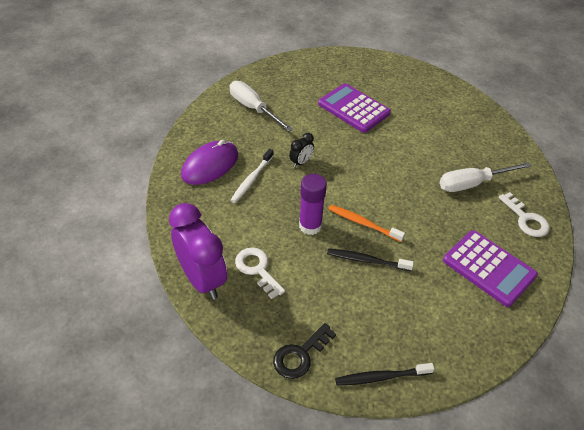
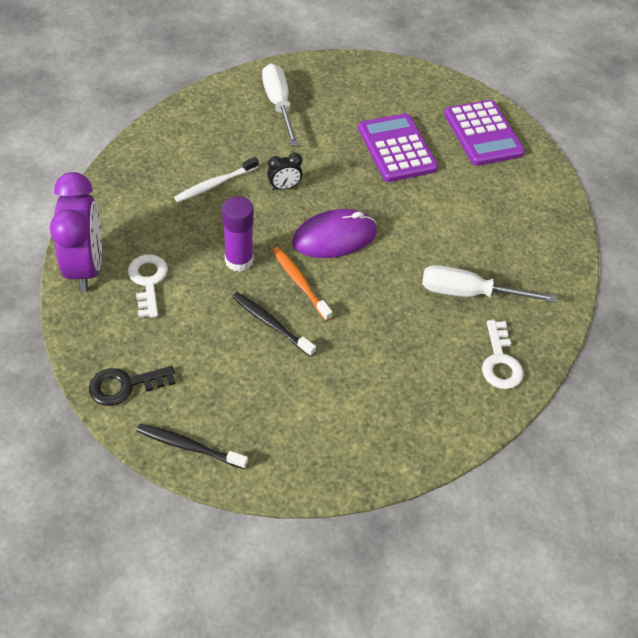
camera: 25 degrees right, 5 degrees up
purple mouse [181,140,238,185] -> purple mouse moved to [292,209,377,258]
purple calculator [443,230,538,307] -> purple calculator moved to [444,100,525,166]

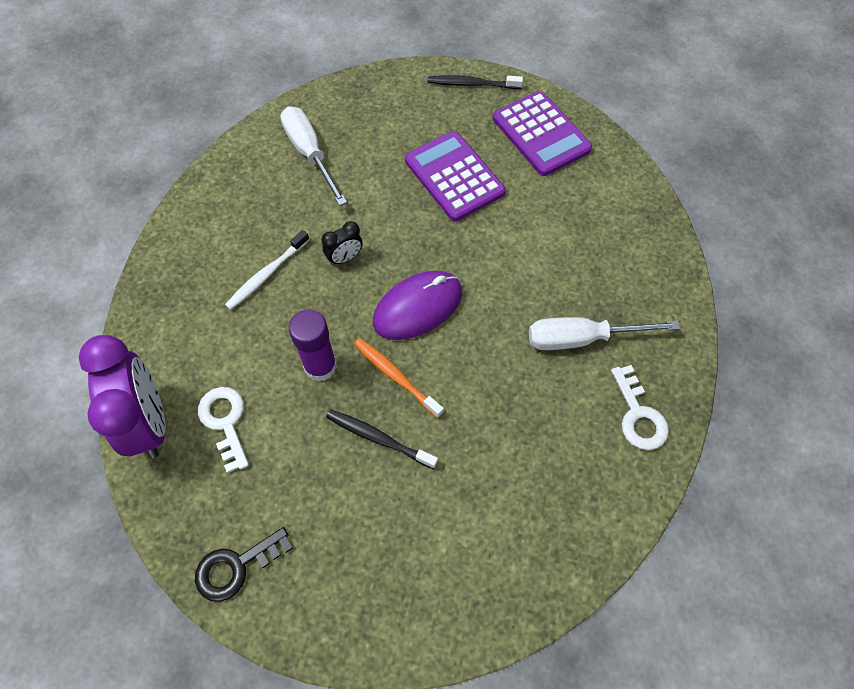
camera: 10 degrees left, 10 degrees up
black toothbrush [137,424,248,469] -> black toothbrush moved to [428,75,523,89]

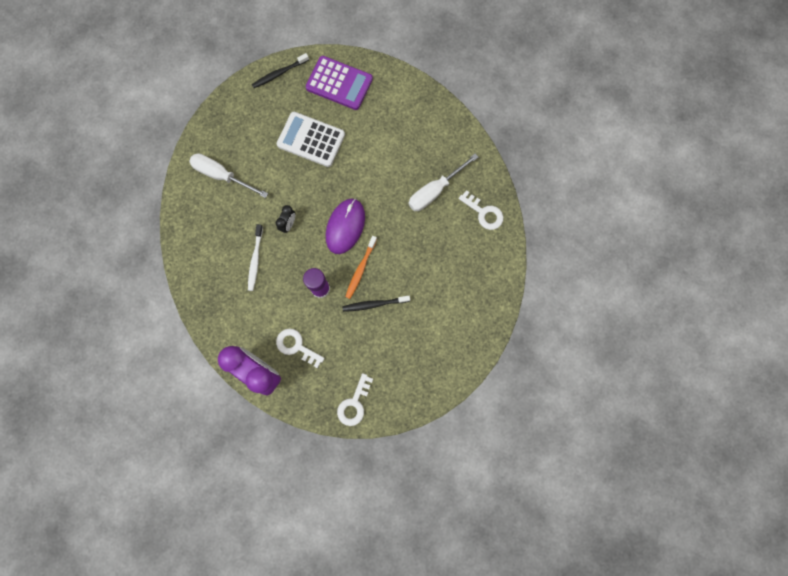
camera: 35 degrees left, 15 degrees up
black key [195,527,293,602] -> white key [337,373,373,426]
orange toothbrush [354,338,444,418] -> orange toothbrush turned 75 degrees counterclockwise [345,236,377,299]
purple calculator [405,131,506,221] -> white calculator [277,112,345,167]

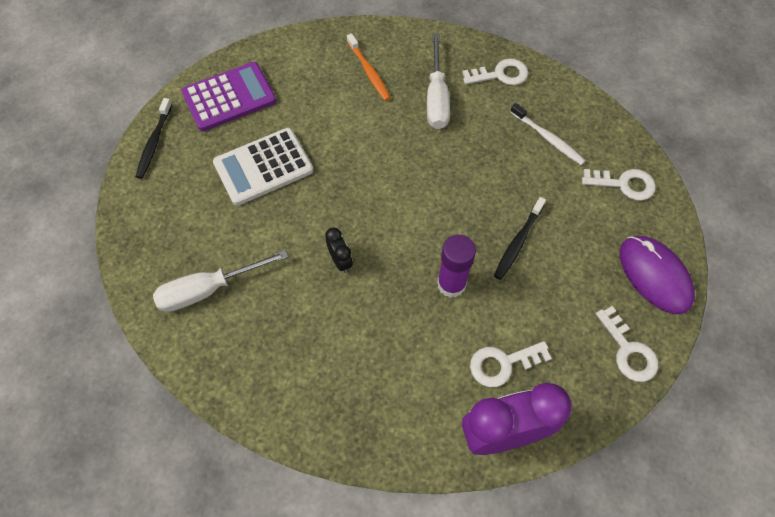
camera: 50 degrees left, 15 degrees down
white toothbrush [248,224,263,291] -> white toothbrush moved to [510,103,585,165]
purple mouse [326,199,365,254] -> purple mouse moved to [620,236,695,314]
orange toothbrush [345,236,377,299] -> orange toothbrush moved to [347,33,391,101]
none -> white key [582,169,656,201]

